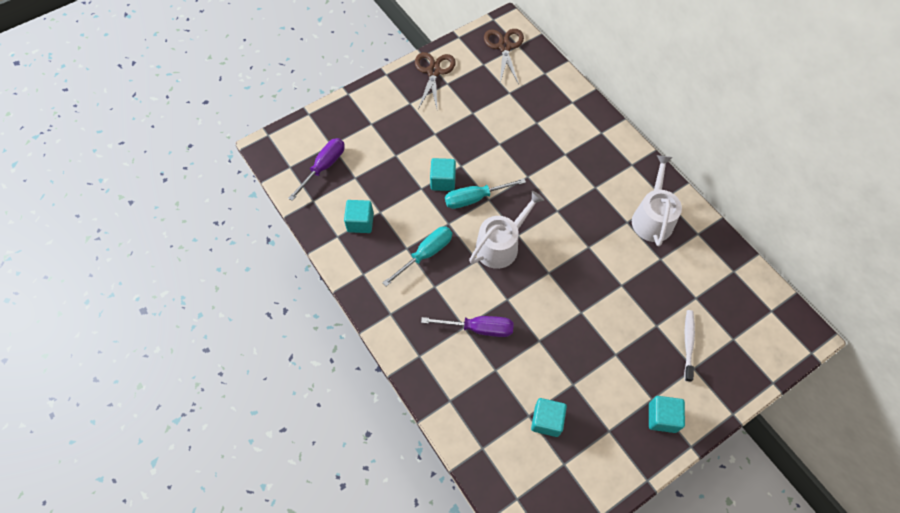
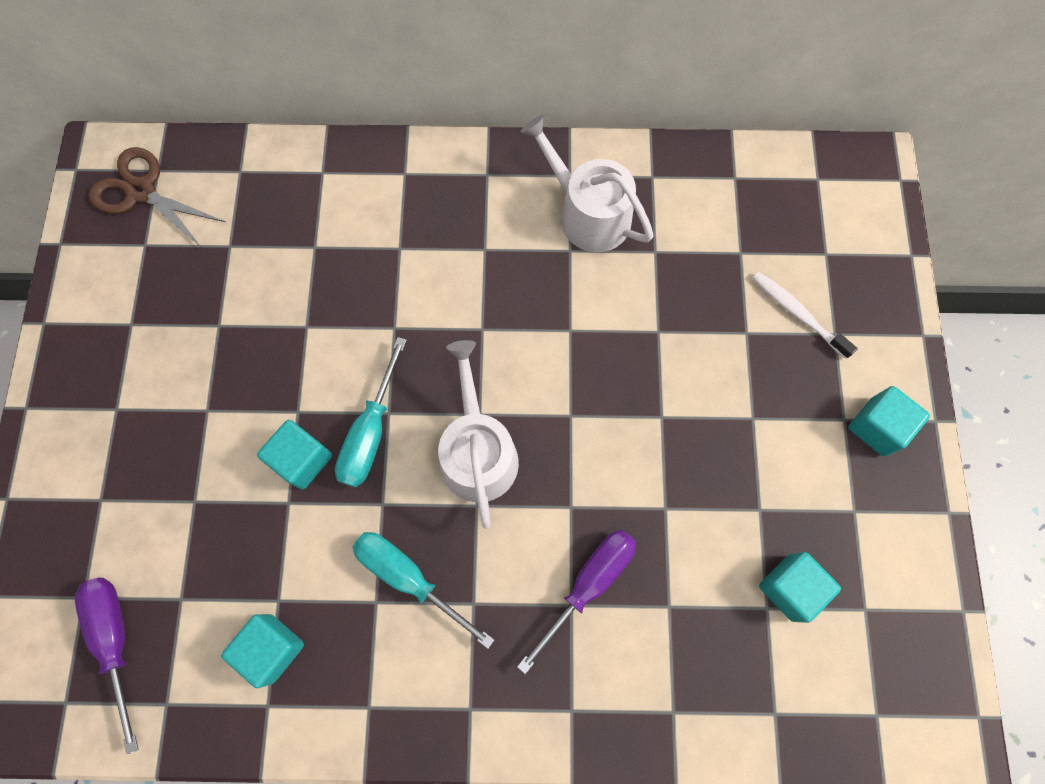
camera: 55 degrees left, 10 degrees up
turquoise screwdriver [382,227,452,286] -> turquoise screwdriver turned 45 degrees counterclockwise [353,532,494,649]
brown scissors [415,52,456,109] -> none

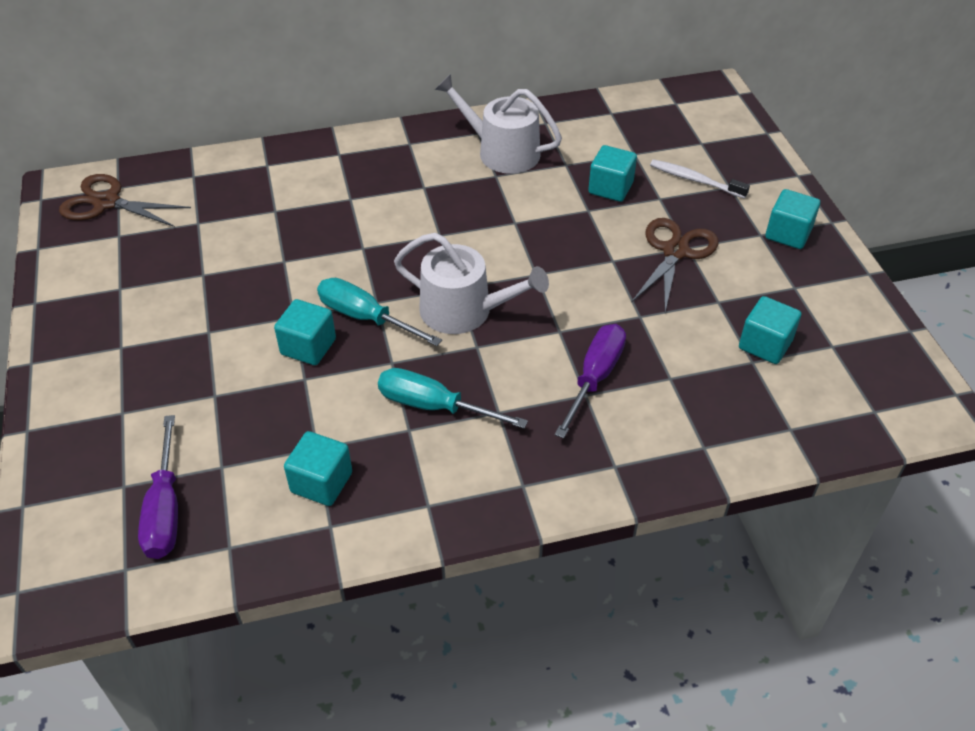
camera: 15 degrees left, 25 degrees down
purple screwdriver [75,577,139,754] -> purple screwdriver turned 150 degrees counterclockwise [138,415,178,559]
turquoise screwdriver [335,337,407,487] -> turquoise screwdriver turned 120 degrees clockwise [317,278,442,346]
white watering can [438,340,519,529] -> white watering can turned 135 degrees clockwise [394,233,549,334]
none -> turquoise cube [588,145,637,202]
none -> brown scissors [631,218,718,312]

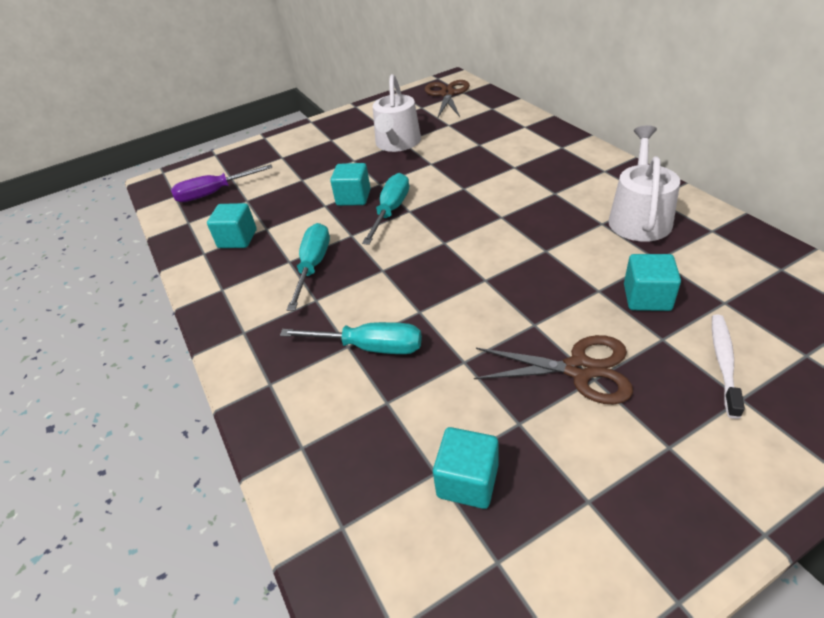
camera: 80 degrees right, 5 degrees down
white watering can [394,233,549,334] -> white watering can moved to [373,74,421,152]
purple screwdriver [555,324,626,438] -> turquoise screwdriver [280,322,422,354]
turquoise cube [765,189,820,249] -> none

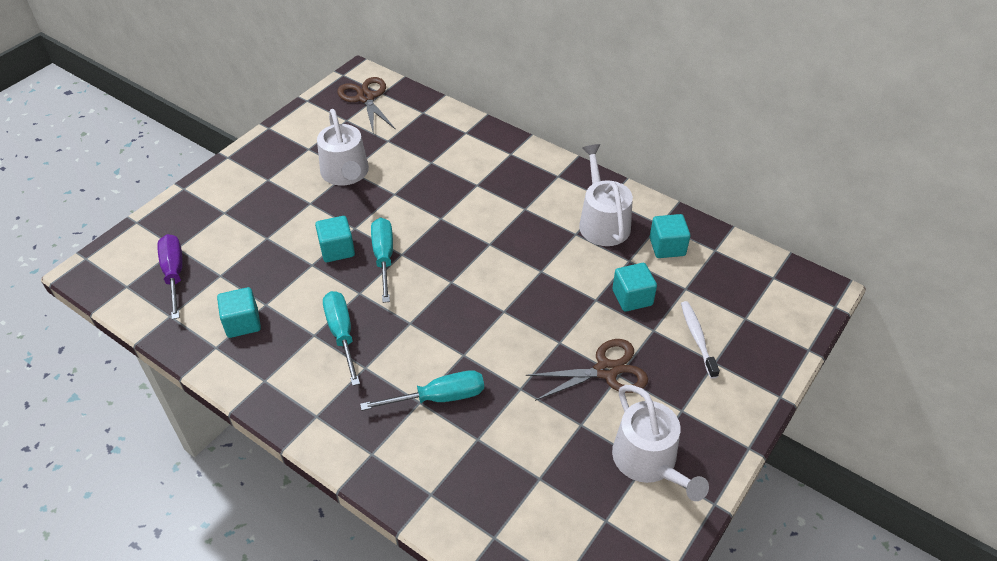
camera: 30 degrees left, 5 degrees up
purple screwdriver [171,164,272,202] -> purple screwdriver turned 120 degrees clockwise [157,234,183,320]
turquoise cube [433,427,498,509] -> turquoise cube moved to [650,214,690,258]
none -> white watering can [612,385,709,501]

